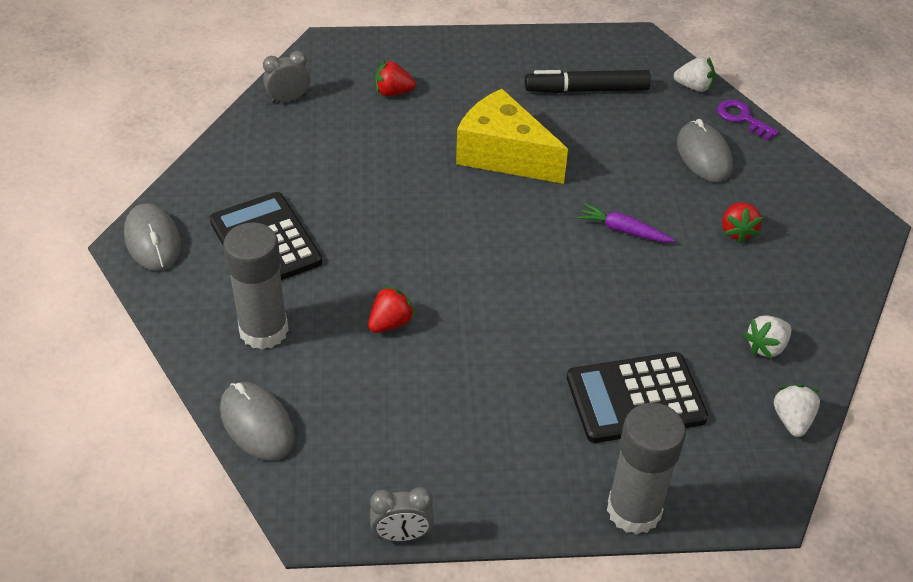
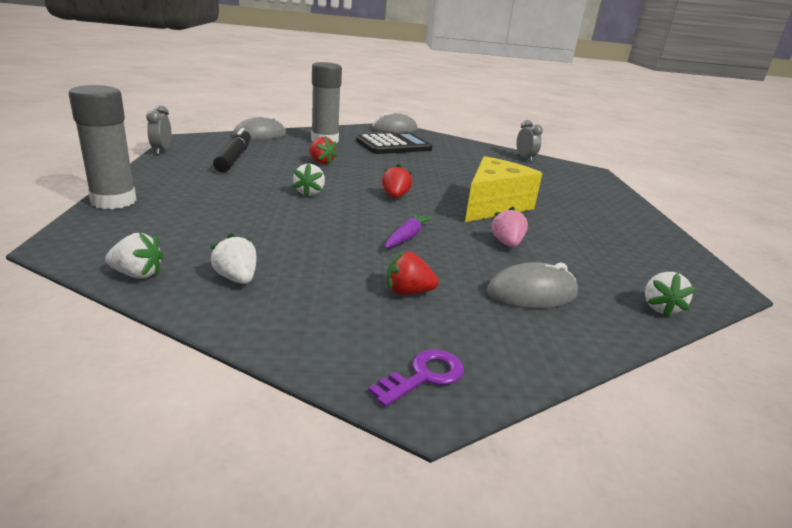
camera: 90 degrees right, 20 degrees down
red strawberry [375,60,416,96] -> red strawberry moved to [382,164,412,198]
black marker [525,70,651,93] -> black marker moved to [213,128,251,173]
black calculator [567,352,708,443] -> none
purple key [717,100,779,140] -> purple key moved to [368,349,464,407]
none -> white strawberry [293,163,325,197]
none -> pink strawberry [491,207,528,247]

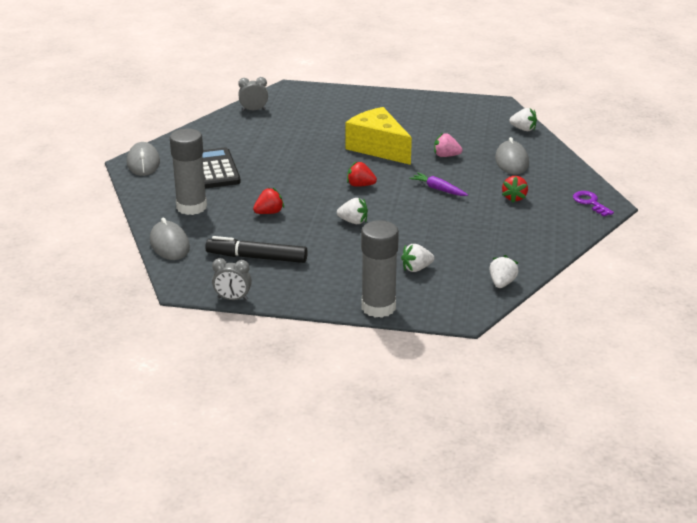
camera: 75 degrees left, 5 degrees up
white strawberry [210,233,257,284] -> white strawberry moved to [401,244,434,272]

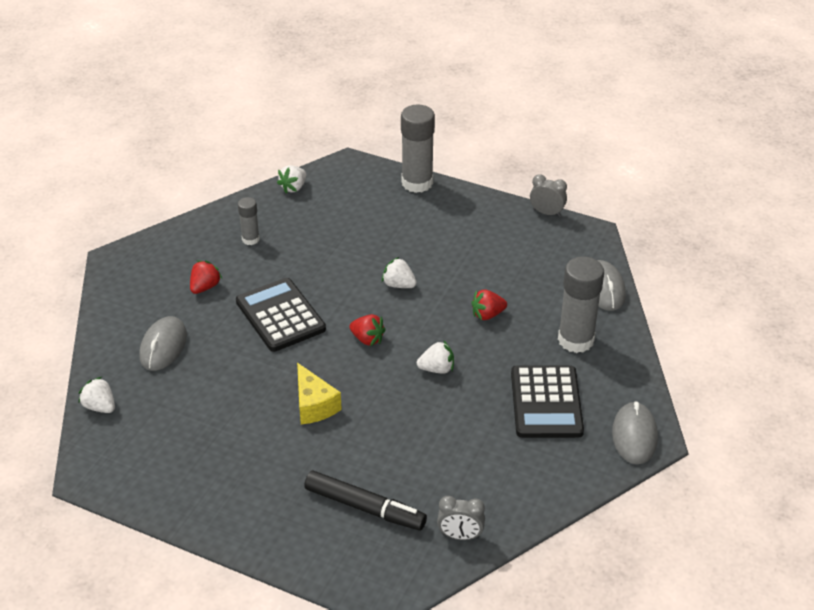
camera: 165 degrees left, 10 degrees up
black marker [205,236,308,263] -> black marker moved to [304,471,427,531]
yellow cheese [345,107,412,165] -> yellow cheese [297,363,342,424], size x0.62
white strawberry [401,244,434,272] -> white strawberry moved to [417,340,454,374]
purple carrot [409,172,468,196] -> black calculator [236,278,326,352]
pink strawberry [434,133,462,157] -> none
purple key [573,191,614,217] -> none
none -> grey glue stick [238,197,260,245]

